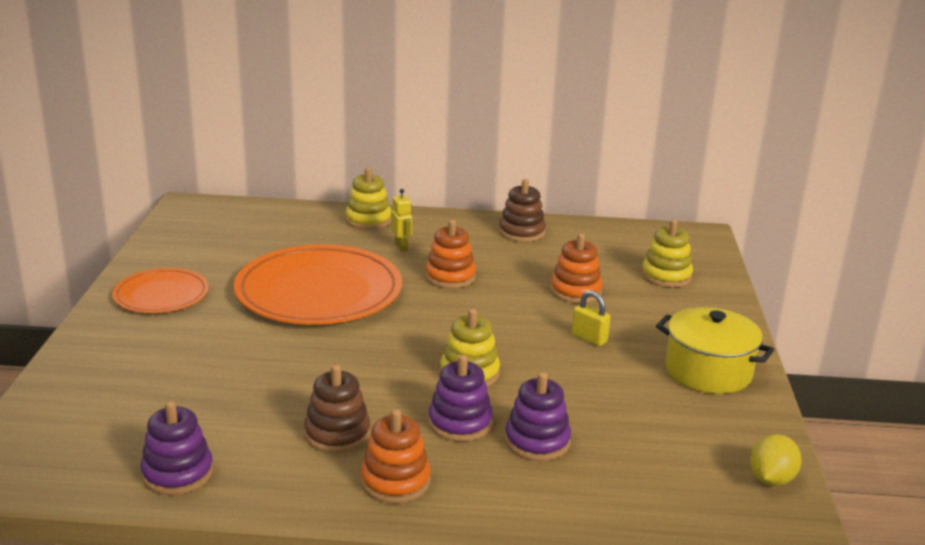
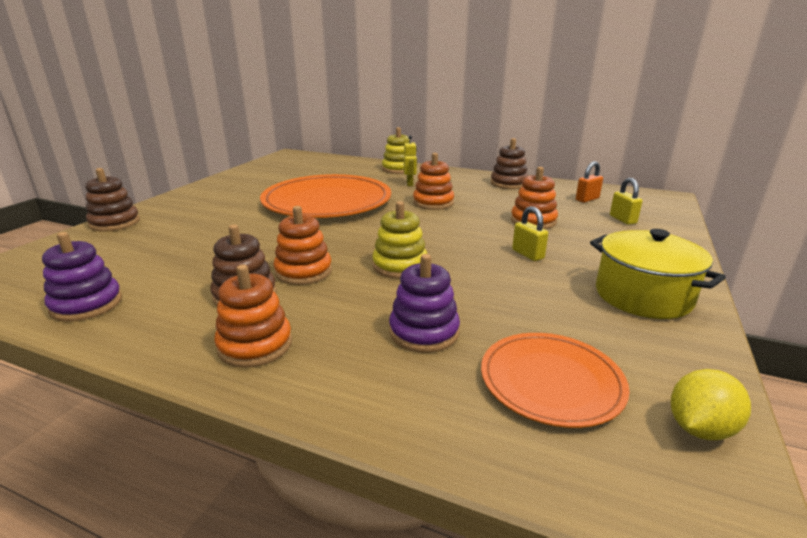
camera: 20 degrees right, 0 degrees up
orange plate [112,268,209,313] -> orange plate moved to [481,333,629,428]
purple stacking toy [428,355,493,442] -> none
yellow stacking toy [641,220,693,288] -> yellow padlock [610,178,642,225]
none -> brown stacking toy [85,168,140,232]
none -> orange stacking toy [274,206,332,285]
none -> orange padlock [576,161,603,203]

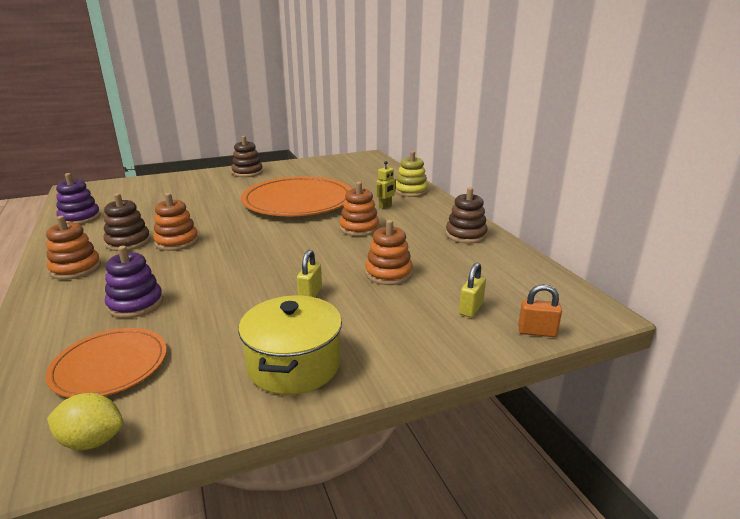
camera: 45 degrees right, 0 degrees up
brown stacking toy [85,168,140,232] -> brown stacking toy moved to [232,136,263,177]
yellow stacking toy [372,201,427,279] -> none
orange padlock [576,161,603,203] -> orange padlock moved to [518,284,562,337]

